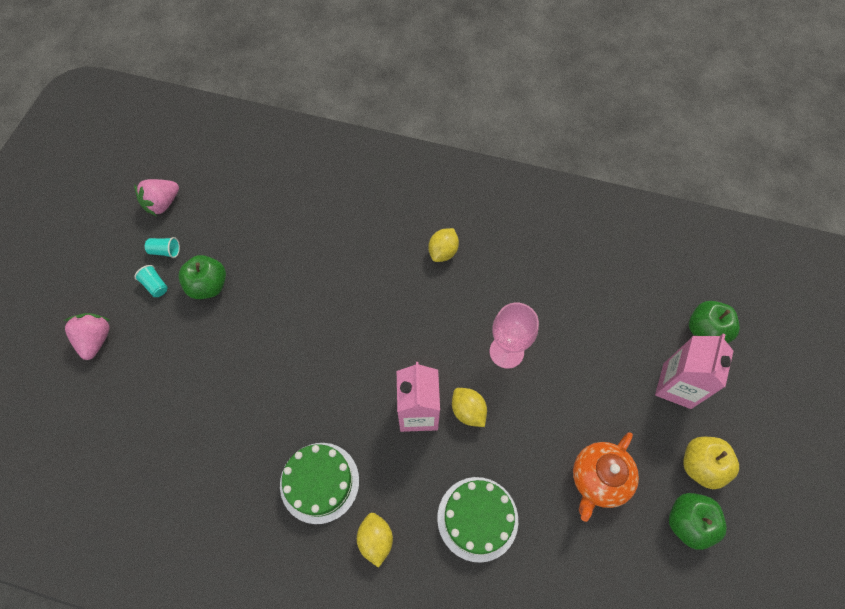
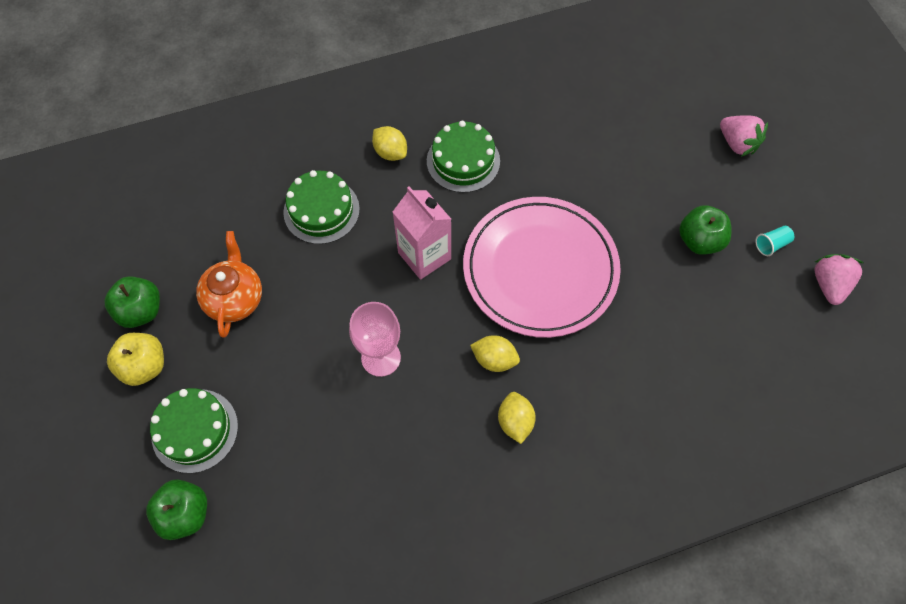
camera: 145 degrees right, 0 degrees up
turquoise cup [135,265,168,297] -> none
yellow lemon [452,388,487,427] -> yellow lemon moved to [470,335,520,372]
pink carton [655,333,733,409] -> green cake [150,388,238,473]
none -> pink plate [463,197,621,338]

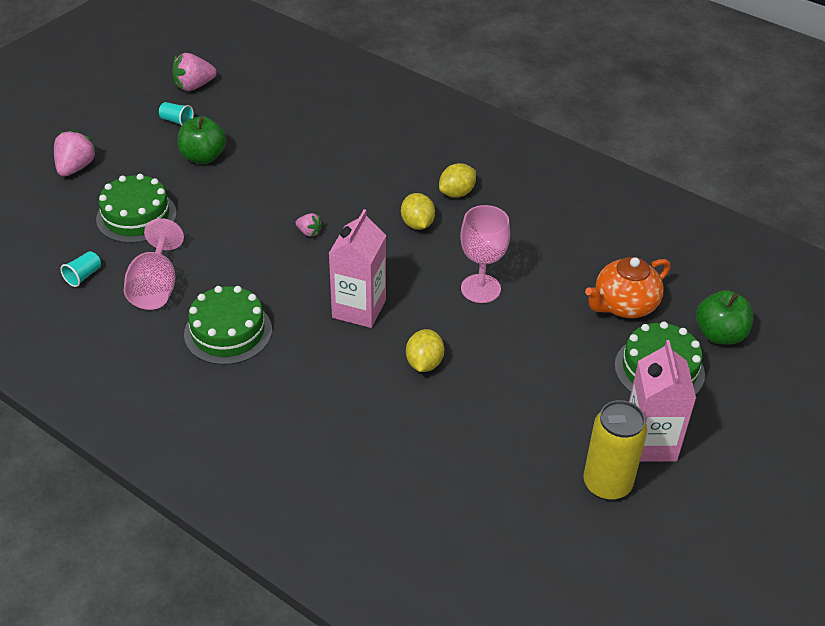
camera: 125 degrees left, 20 degrees down
green apple [104,276,160,328] -> yellow can [583,400,647,501]
yellow apple [107,333,164,386] -> pink carton [629,340,696,462]
orange teapot [196,231,262,338] -> orange teapot moved to [585,257,670,318]
green cake [283,170,360,244] -> green cake moved to [96,174,177,243]
yellow lemon [372,126,407,161] -> yellow lemon moved to [406,329,444,372]
pink plate [463,197,621,338] -> pink strawberry [295,213,323,237]
none -> turquoise cup [60,251,101,287]
none -> pink goblet [123,218,184,310]

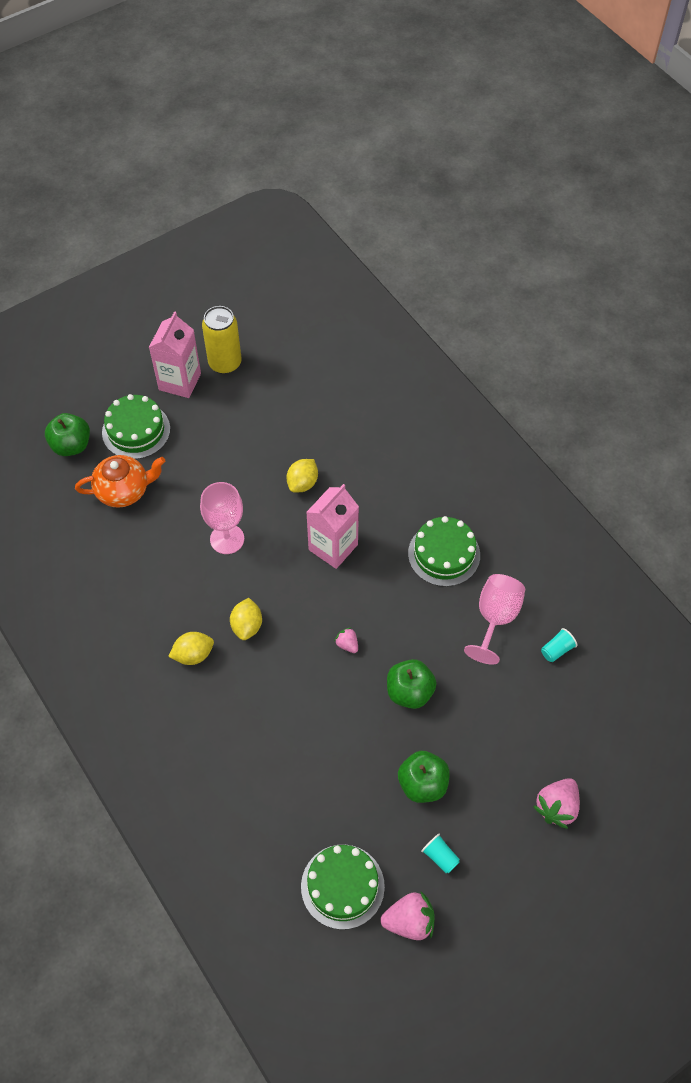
camera: 160 degrees left, 15 degrees up
green cake [96,174,177,243] -> green cake moved to [301,845,385,930]
none -> green apple [387,659,437,709]

